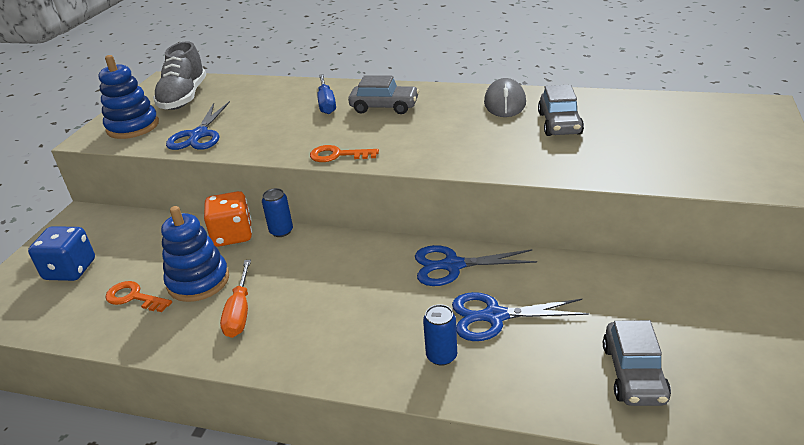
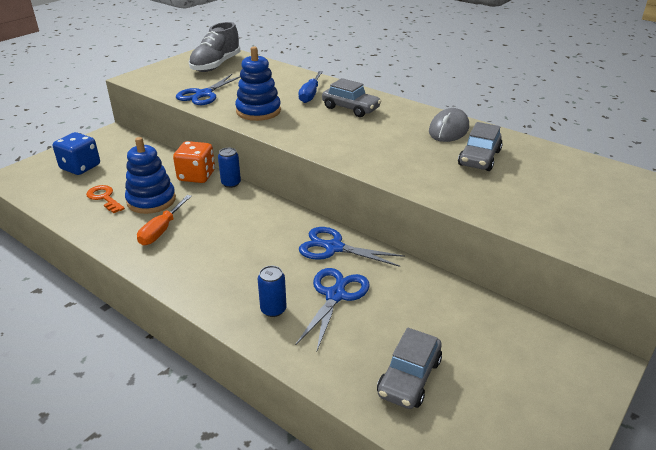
camera: 20 degrees right, 0 degrees up
blue stacking toy [99,55,159,139] -> blue stacking toy moved to [235,46,281,121]
orange key [310,145,379,162] -> none
blue scissors [452,292,589,341] -> blue scissors turned 90 degrees clockwise [296,268,370,350]

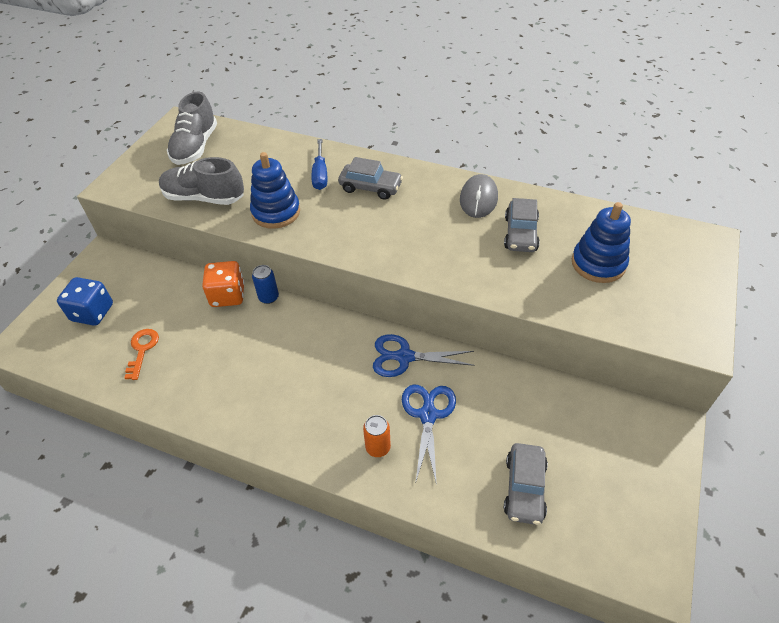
camera: 15 degrees left, 15 degrees up
orange key [86,185,125,213] -> orange key turned 60 degrees clockwise [125,329,159,380]
blue stacking toy [125,137,176,214] -> blue stacking toy moved to [572,202,631,283]
orange screwdriver [137,195,192,245] -> none
blue scissors [176,74,240,105] -> grey shoe [159,157,244,205]
blue can [258,266,287,317] -> orange can [363,415,391,457]

